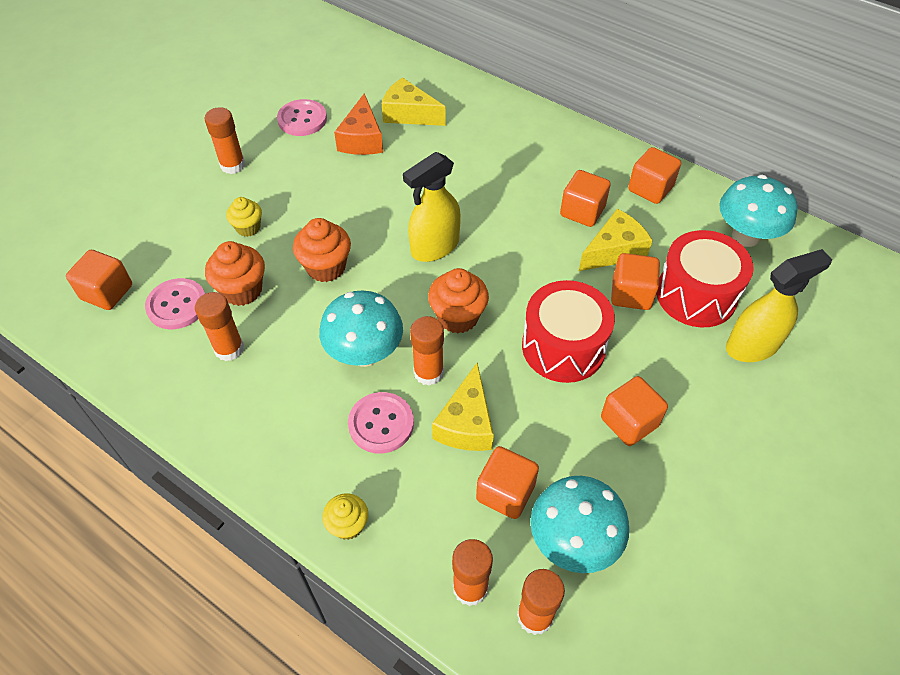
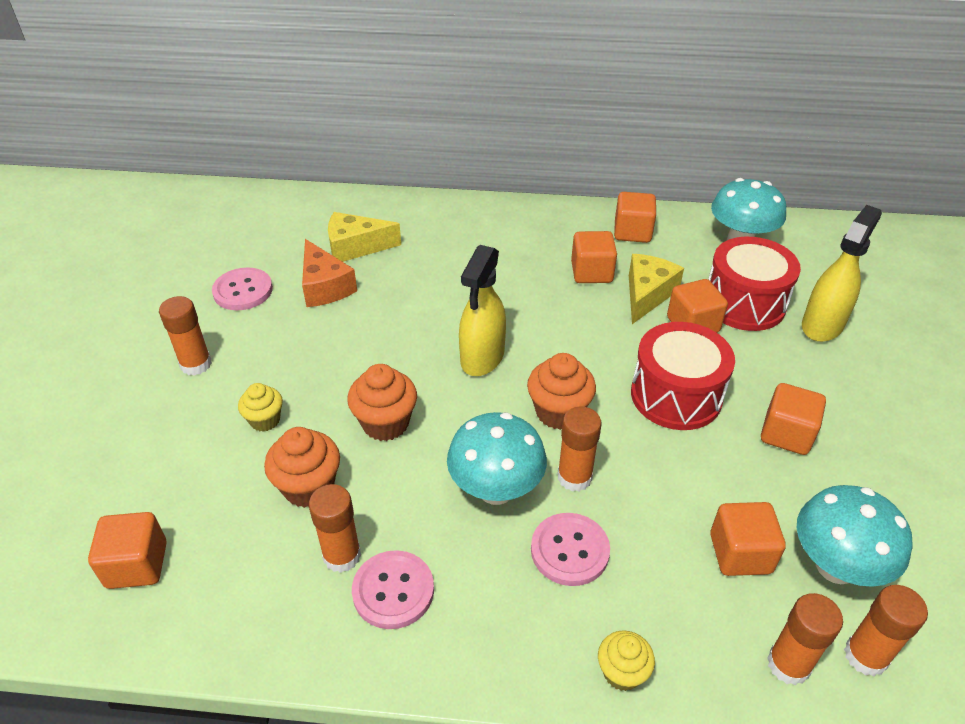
camera: 30 degrees left, 10 degrees down
pink button [145,278,205,329] -> pink button moved to [352,550,434,629]
yellow cheese [432,363,494,451] -> none

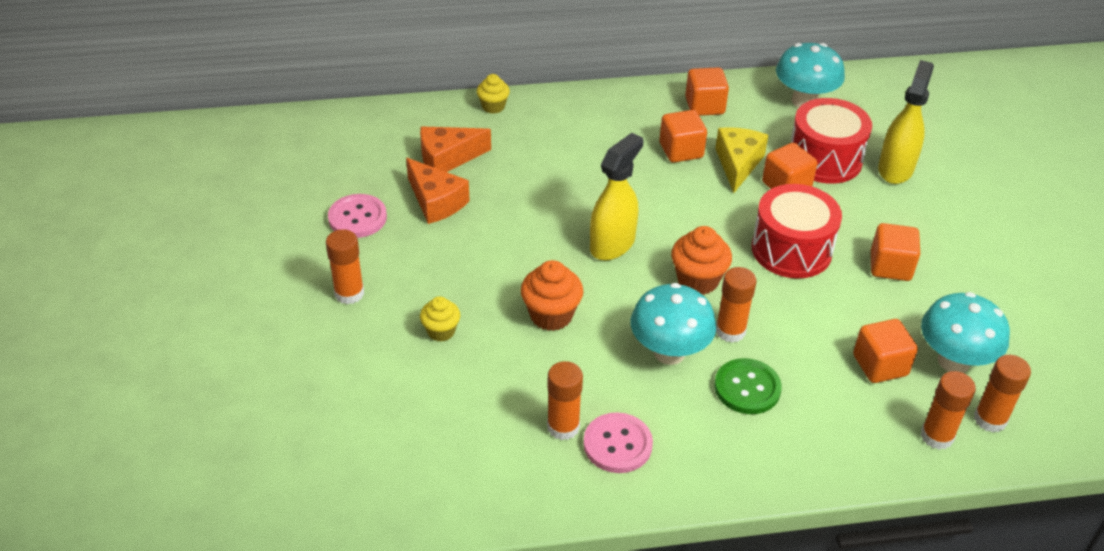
camera: 15 degrees left, 0 degrees up
orange cube [88,512,167,589] -> none
orange cupcake [264,427,340,508] -> none
yellow cheese [328,212,401,262] -> orange cheese [420,126,491,172]
yellow spray bottle [459,245,506,376] -> yellow spray bottle turned 150 degrees counterclockwise [590,133,643,260]
pink button [531,513,610,586] -> green button [714,358,782,414]
yellow cupcake [598,630,655,691] -> yellow cupcake moved to [477,74,510,114]

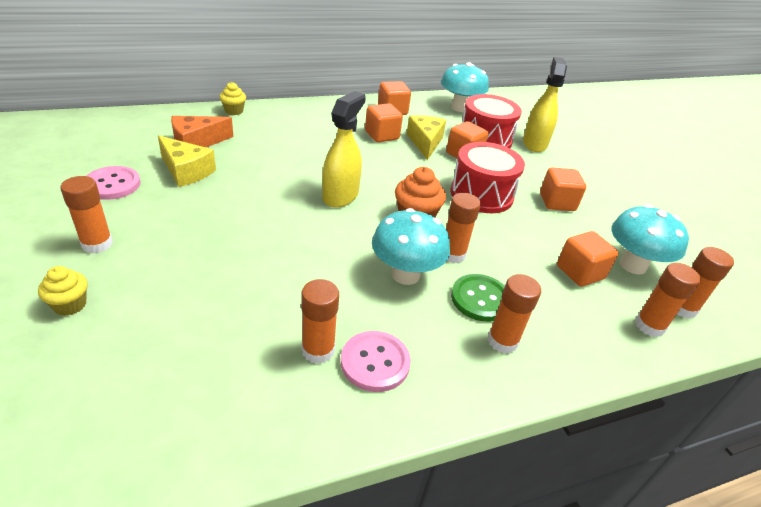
camera: 15 degrees left, 5 degrees down
orange cheese [406,158,470,224] -> yellow cheese [158,135,216,187]
yellow cupcake [420,296,460,342] -> yellow cupcake moved to [38,266,88,316]
orange cupcake [521,260,583,331] -> none
none -> orange glue stick [488,274,541,354]

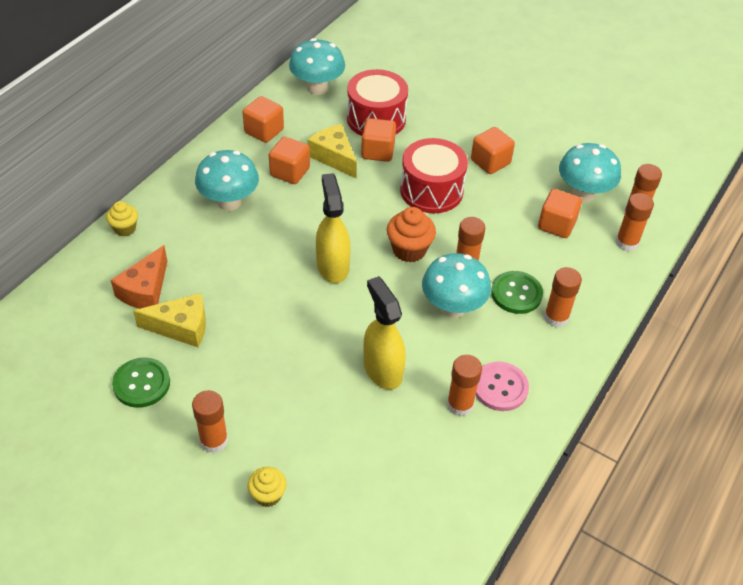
camera: 35 degrees left, 10 degrees up
pink button [86,166,140,200] -> green button [112,357,170,408]
yellow spray bottle [523,57,567,152] -> yellow spray bottle moved to [363,276,406,390]
none -> turquoise mushroom [195,150,259,211]

